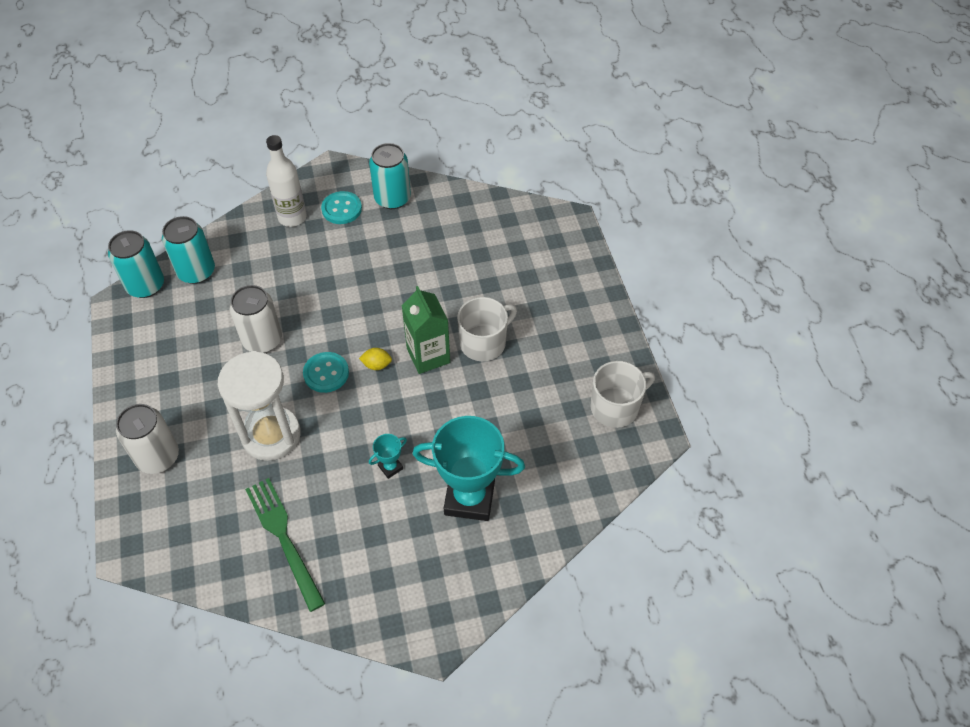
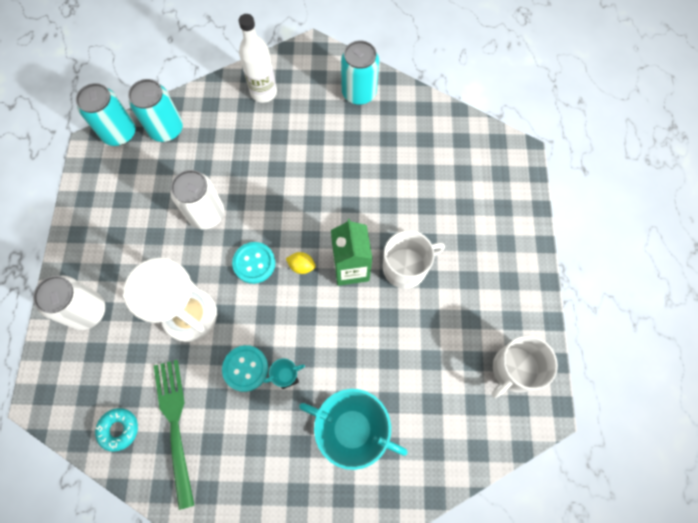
camera: 15 degrees right, 15 degrees up
turquoise button [321,191,362,224] -> turquoise button moved to [222,345,268,392]
white mug [591,361,655,428] -> white mug turned 150 degrees clockwise [492,336,558,398]
none -> turquoise donut [95,408,138,452]

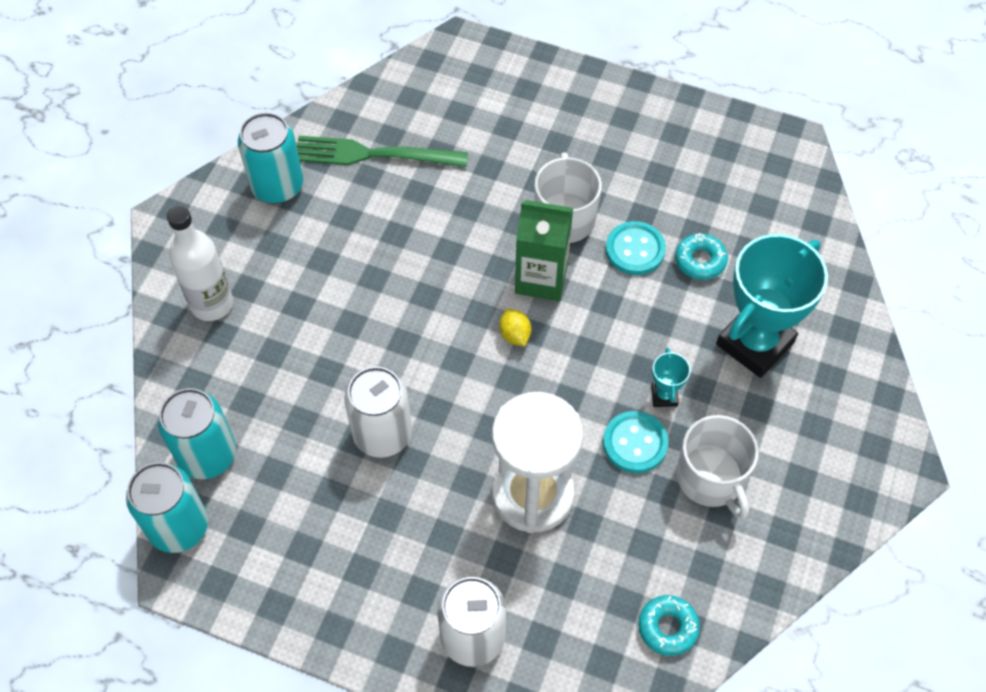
camera: 70 degrees left, 10 degrees down
green fork [154,360,195,510] -> green fork moved to [297,136,468,167]
turquoise button [232,242,276,284] -> turquoise button moved to [606,221,666,275]
yellow lemon [286,252,316,274] -> yellow lemon turned 60 degrees counterclockwise [499,309,531,346]
white mug [492,336,558,398] -> white mug moved to [677,415,759,519]
none -> turquoise donut [675,233,728,280]

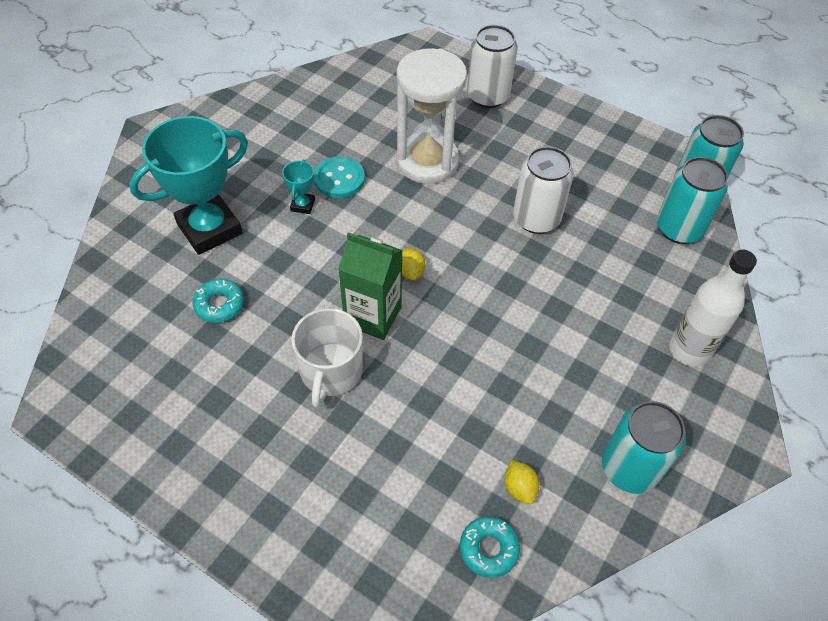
camera: 170 degrees left, 5 degrees down
green fork [297,136,468,167] -> yellow lemon [505,460,539,504]
turquoise button [606,221,666,275] -> none
turquoise donut [638,595,700,656] -> turquoise donut moved to [460,516,520,578]
white mug [677,415,759,519] -> none

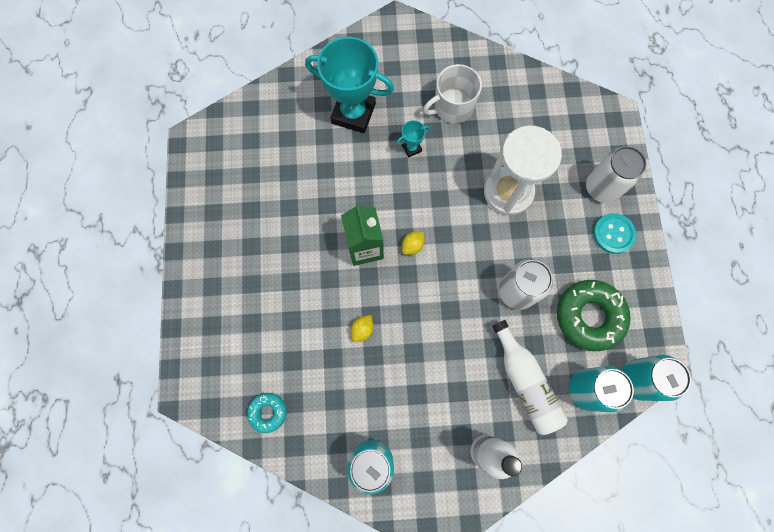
camera: 55 degrees right, 20 degrees up
turquoise donut [193,279,244,323] -> none
white mug [292,308,363,408] -> white mug moved to [423,64,482,123]
turquoise button [314,156,365,198] -> turquoise button moved to [593,213,636,254]
yellow lemon [505,460,539,504] -> yellow lemon moved to [351,315,374,342]
none -> white bottle [492,320,568,435]
none -> green donut [557,280,631,351]

